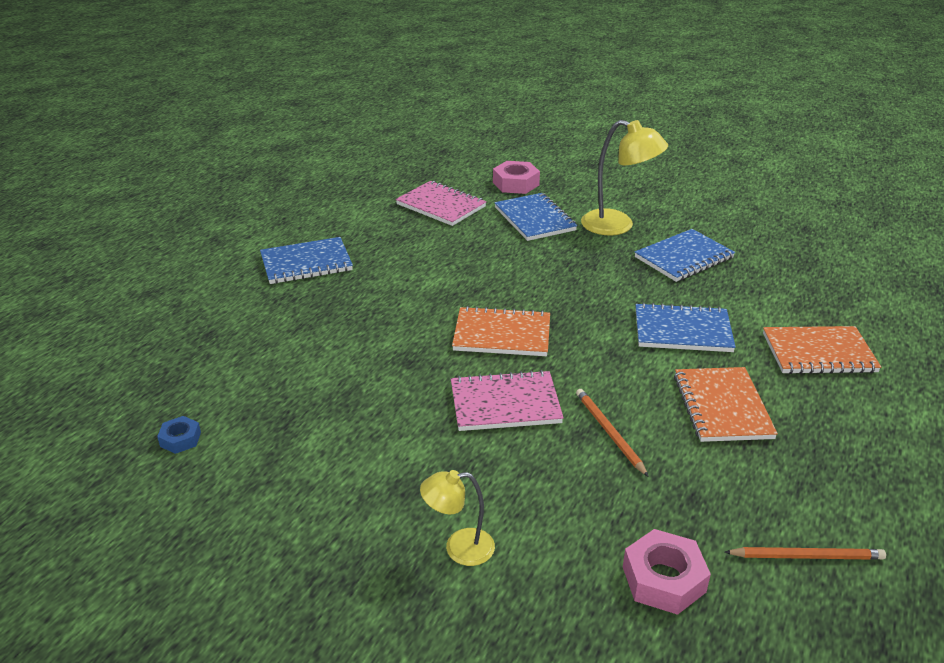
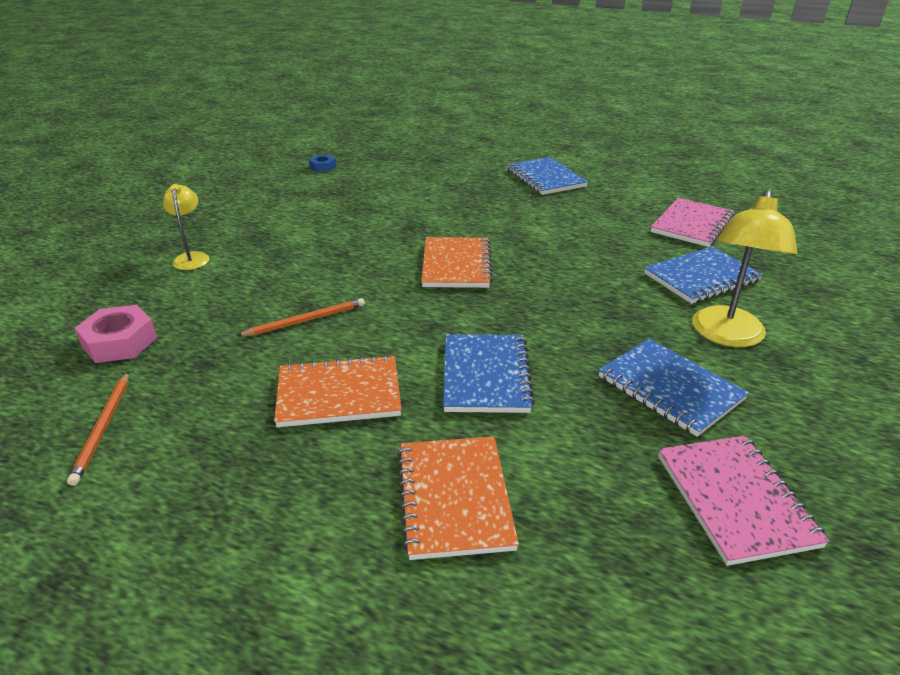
camera: 85 degrees right, 0 degrees up
pink notebook [451,370,564,431] -> pink notebook moved to [658,436,829,566]
pink nut [493,161,540,194] -> none

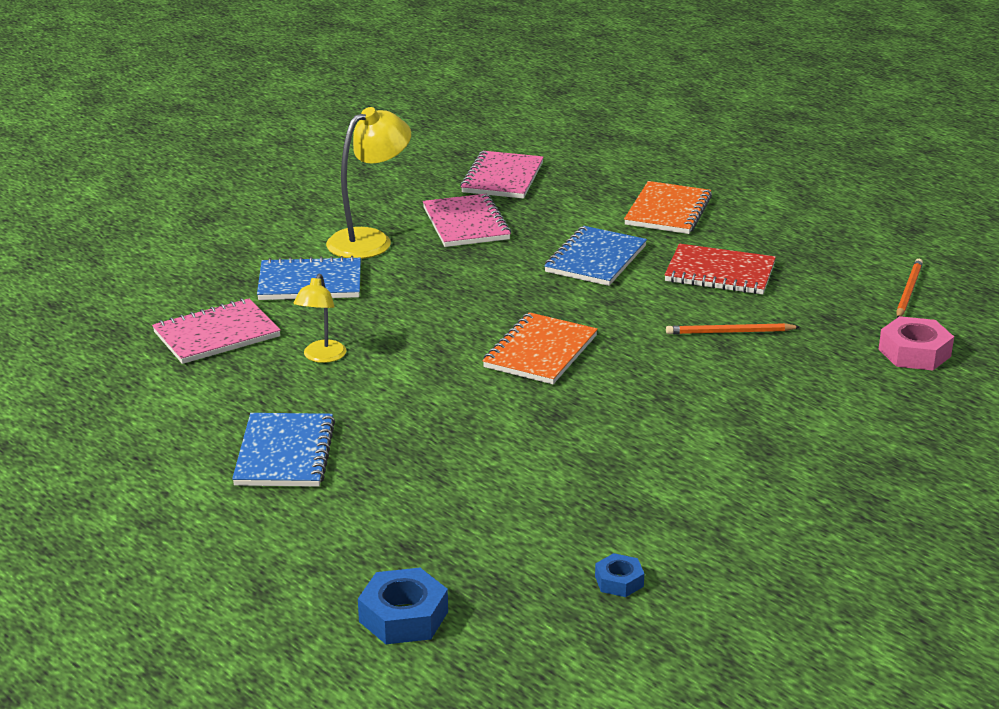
camera: 155 degrees left, 5 degrees down
yellow lamp [163,184,209,270] -> yellow lamp moved to [294,273,346,363]
orange notebook [274,355,402,427] -> red notebook [664,244,776,295]
blue notebook [599,339,749,437] -> pink notebook [423,194,511,247]
none -> blue nut [358,568,448,644]

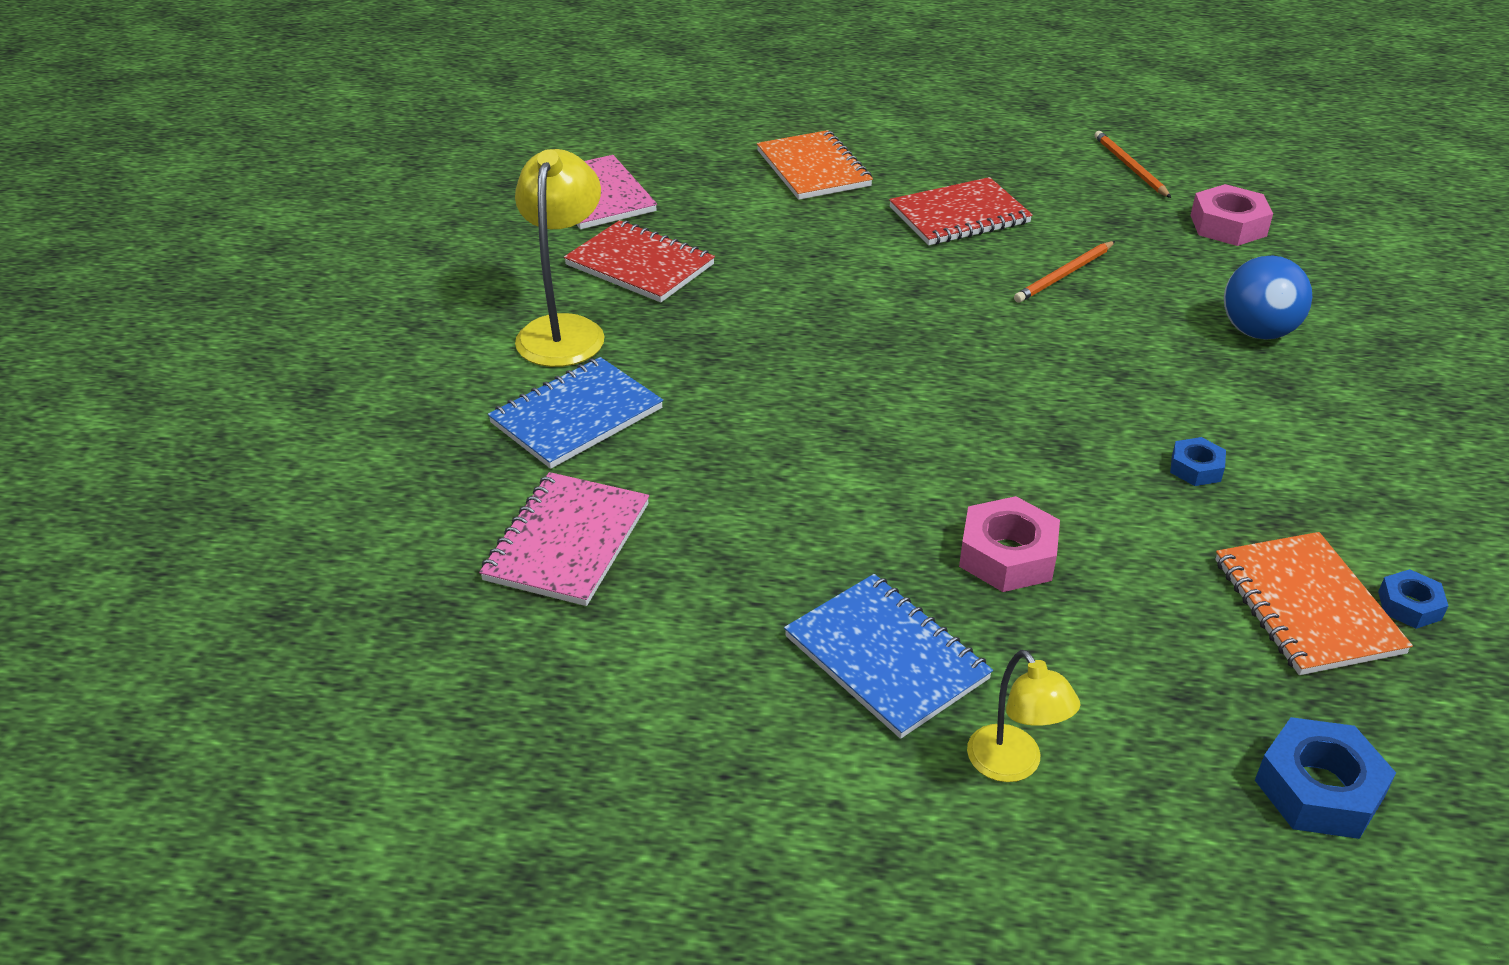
camera: 40 degrees left, 10 degrees up
yellow lamp [294,273,346,363] -> yellow lamp moved to [967,650,1080,782]
pink notebook [423,194,511,247] -> red notebook [564,220,715,302]
orange notebook [482,312,598,384] -> orange notebook moved to [1215,532,1413,675]
blue notebook [544,226,647,286] -> none
none -> pink nut [959,496,1060,592]
none -> blue nut [1170,437,1226,486]
none -> blue ball [1224,256,1312,340]

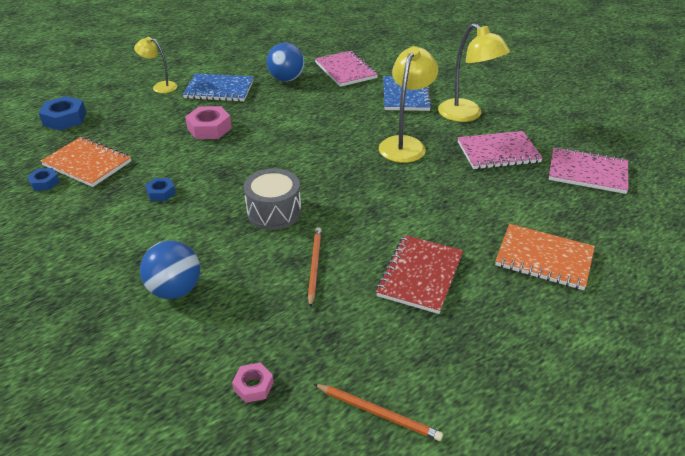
camera: 135 degrees right, 0 degrees up
red notebook [564,220,715,302] -> pink notebook [458,131,543,169]
pink nut [1190,184,1273,246] -> pink nut [232,363,274,403], size x0.58
none -> grey drum [244,169,301,230]
none -> blue ball [266,43,304,82]
none -> yellow lamp [379,46,438,163]

